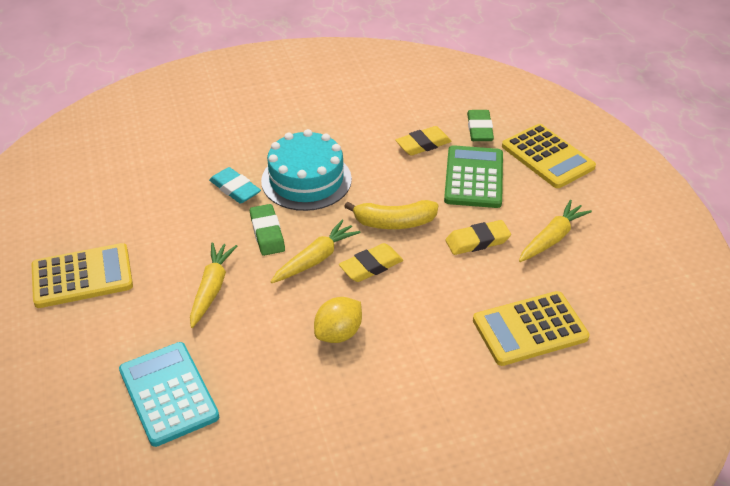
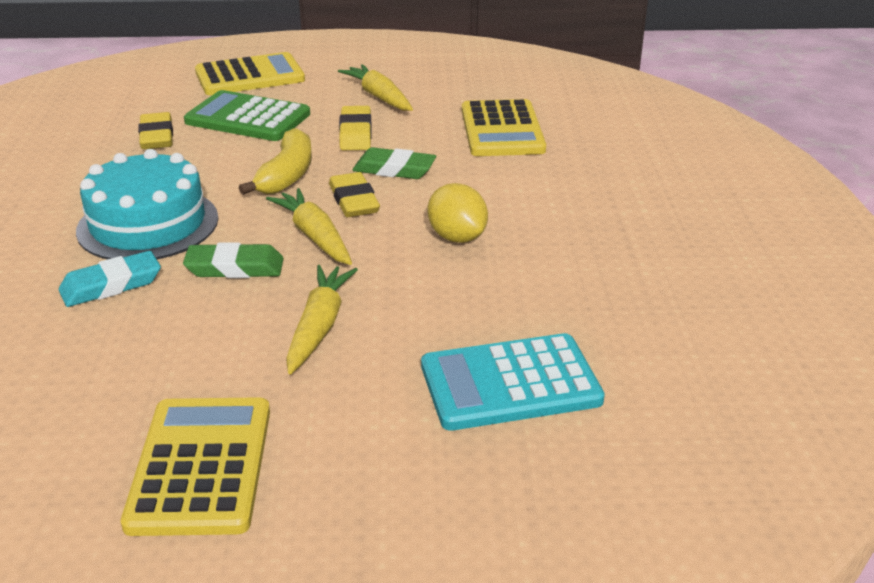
camera: 75 degrees left, 10 degrees down
yellow carrot [190,242,237,328] -> yellow carrot turned 75 degrees clockwise [286,265,358,374]
green eraser [467,110,494,141] -> green eraser moved to [352,147,436,179]

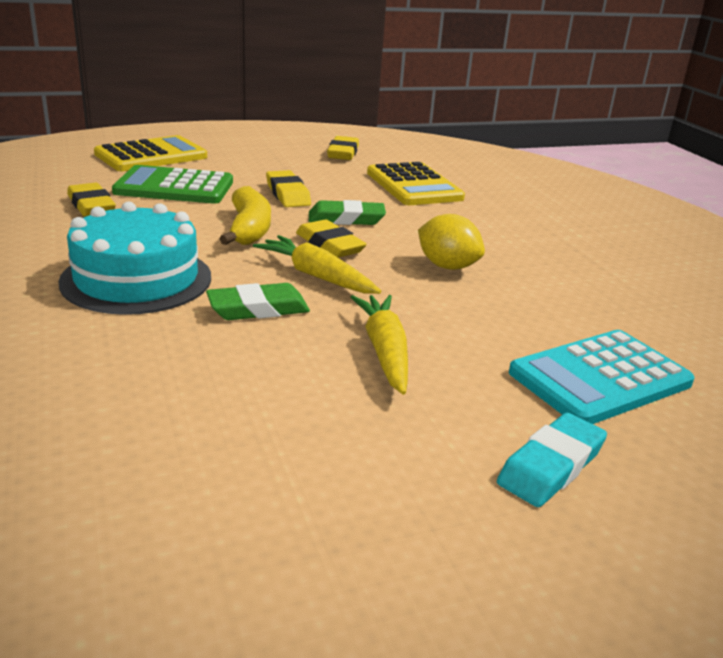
camera: 20 degrees left, 5 degrees down
turquoise eraser [59,251,161,307] -> turquoise eraser moved to [497,413,607,507]
yellow calculator [121,397,270,536] -> none
yellow carrot [338,64,413,111] -> none
none -> yellow eraser [327,136,359,160]

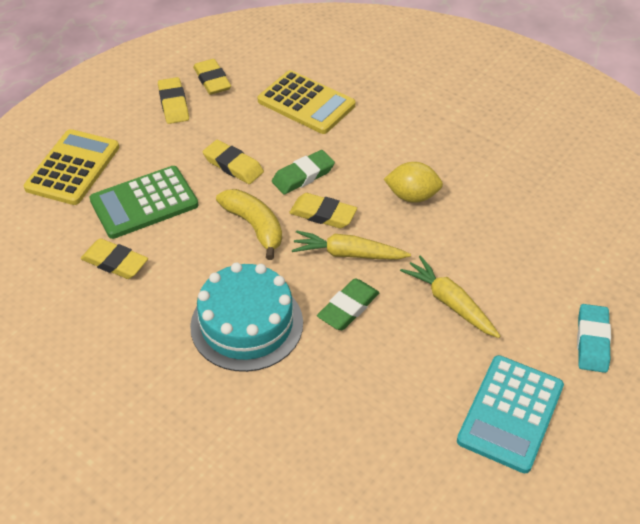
camera: 30 degrees left, 20 degrees up
turquoise calculator [509,330,695,424] -> turquoise calculator moved to [457,355,564,473]
none -> yellow eraser [158,77,189,124]

